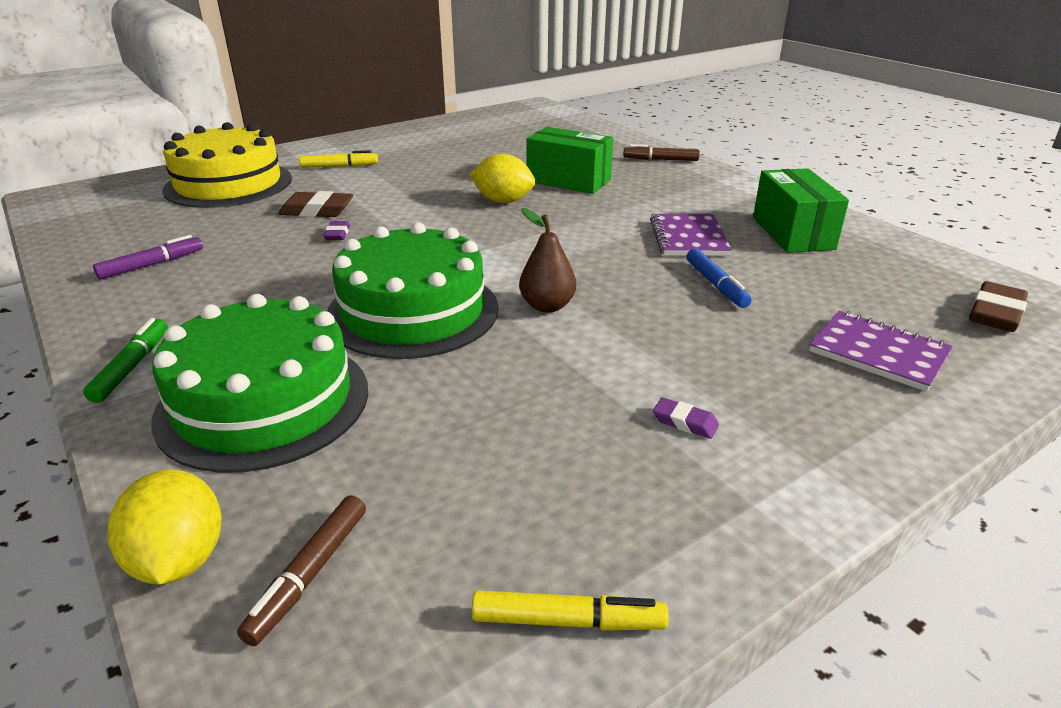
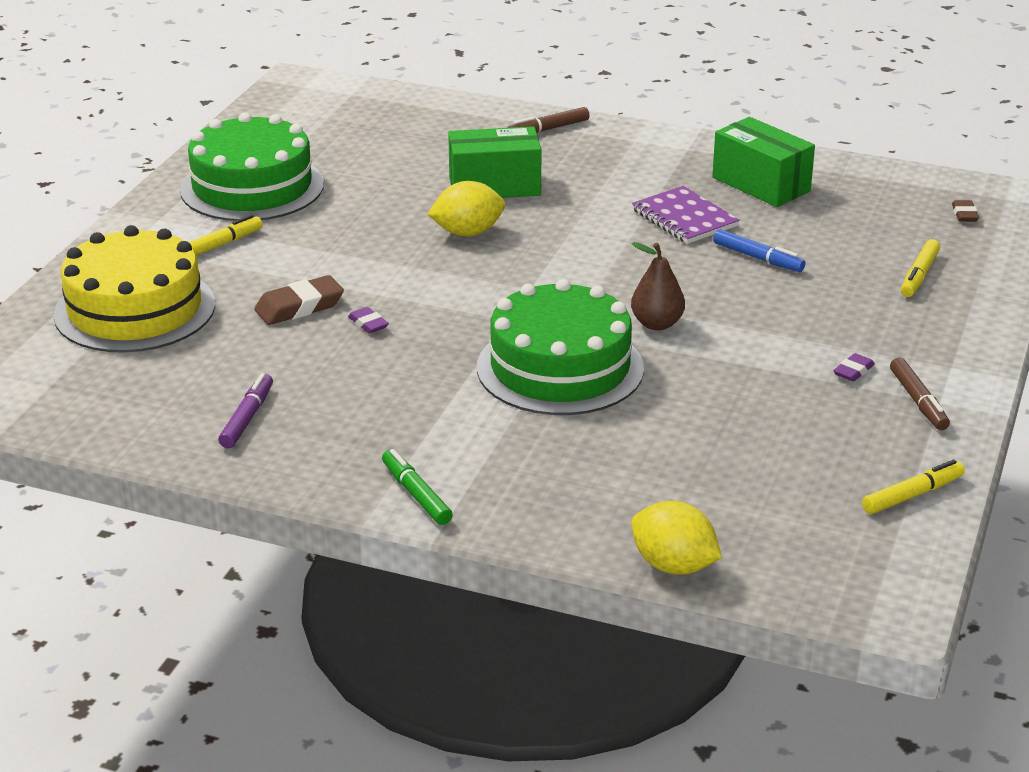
camera: 35 degrees left, 0 degrees up
green cake [151,294,368,473] -> green cake moved to [180,112,324,221]
brown marker [237,495,366,646] -> brown marker moved to [890,358,950,430]
purple eraser [653,397,719,439] -> purple eraser turned 45 degrees counterclockwise [833,353,875,382]
purple notebook [809,311,953,392] -> yellow marker [901,239,940,297]
brown eraser [969,281,1028,332] -> brown eraser [952,200,979,222], size x0.55

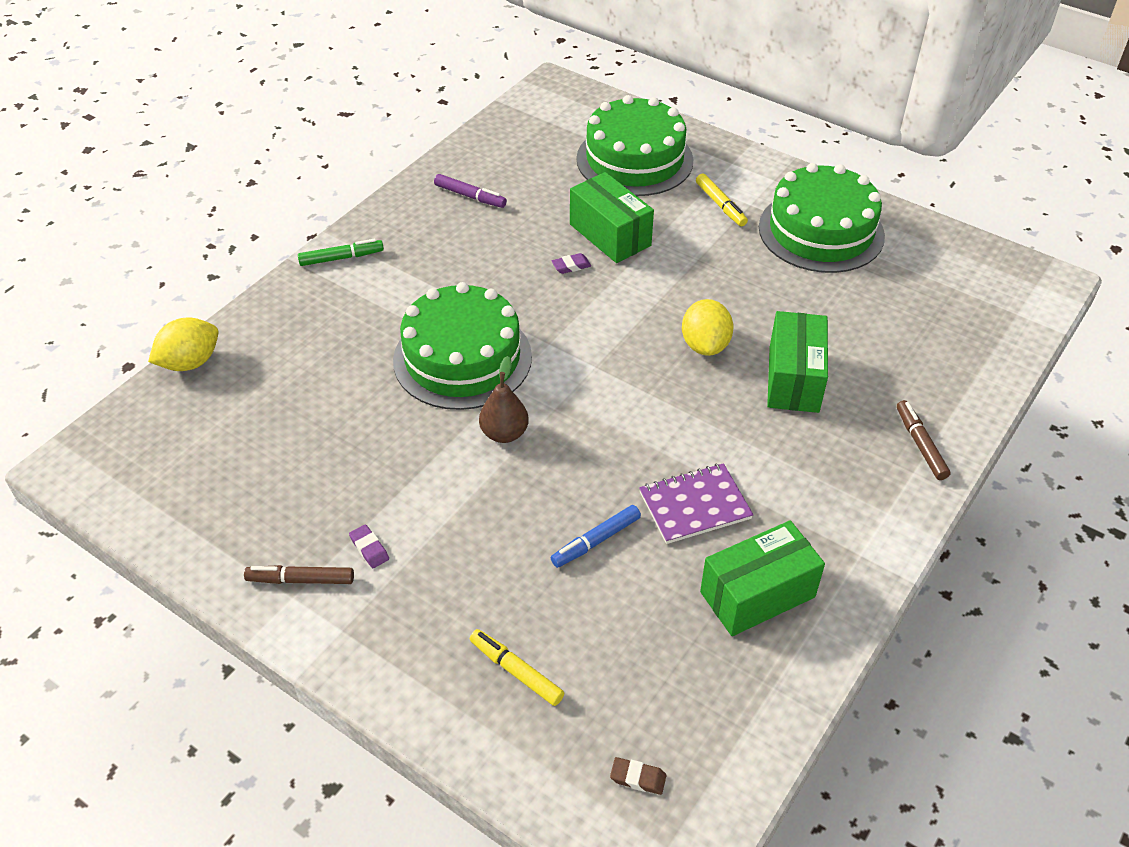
camera: 105 degrees right, 15 degrees up
yellow cake [53,225,215,353] -> green cake [576,95,694,196]
brown eraser [254,275,344,325] -> green box [570,172,654,263]
yellow marker [862,460,965,514] -> none

